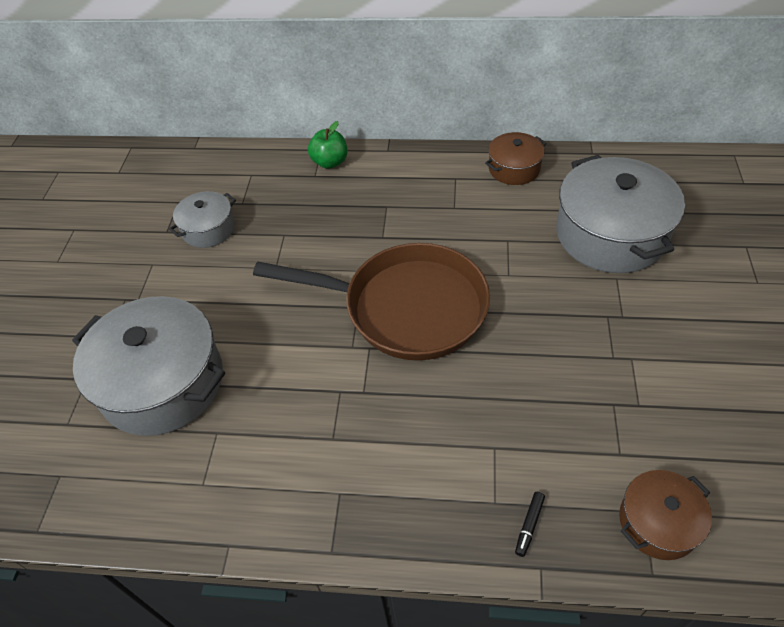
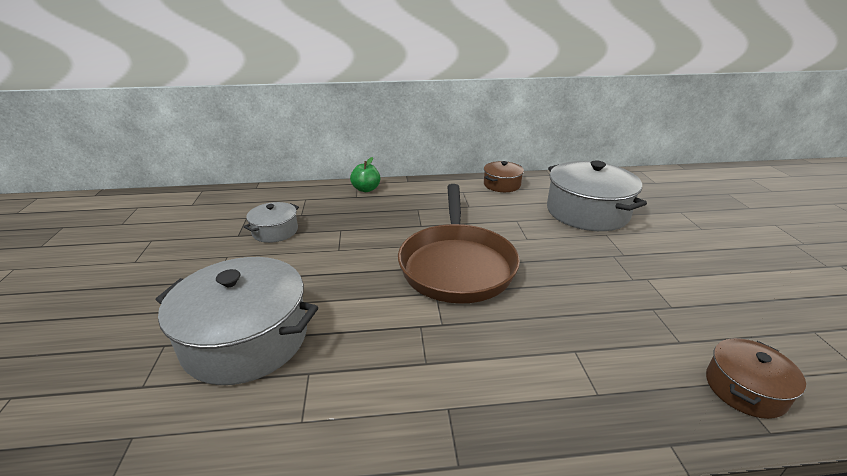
camera: 15 degrees left, 20 degrees down
brown pan [253,243,490,360] -> brown pan turned 90 degrees clockwise [398,184,520,304]
black marker [515,492,545,557] -> none

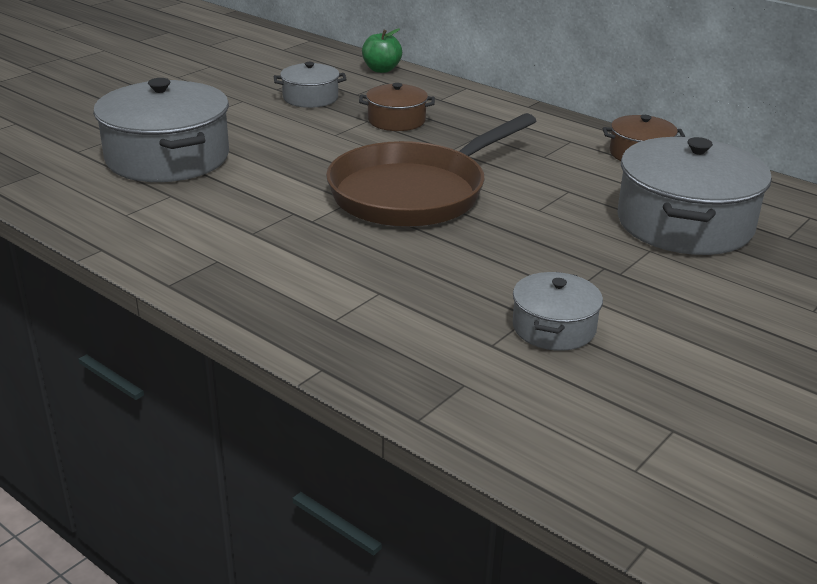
camera: 45 degrees right, 0 degrees up
green apple [350,157,380,192] -> green apple moved to [362,28,402,73]
brown pot [706,338,806,419] -> brown pot moved to [359,83,435,131]
none -> grey pot [513,272,603,351]

